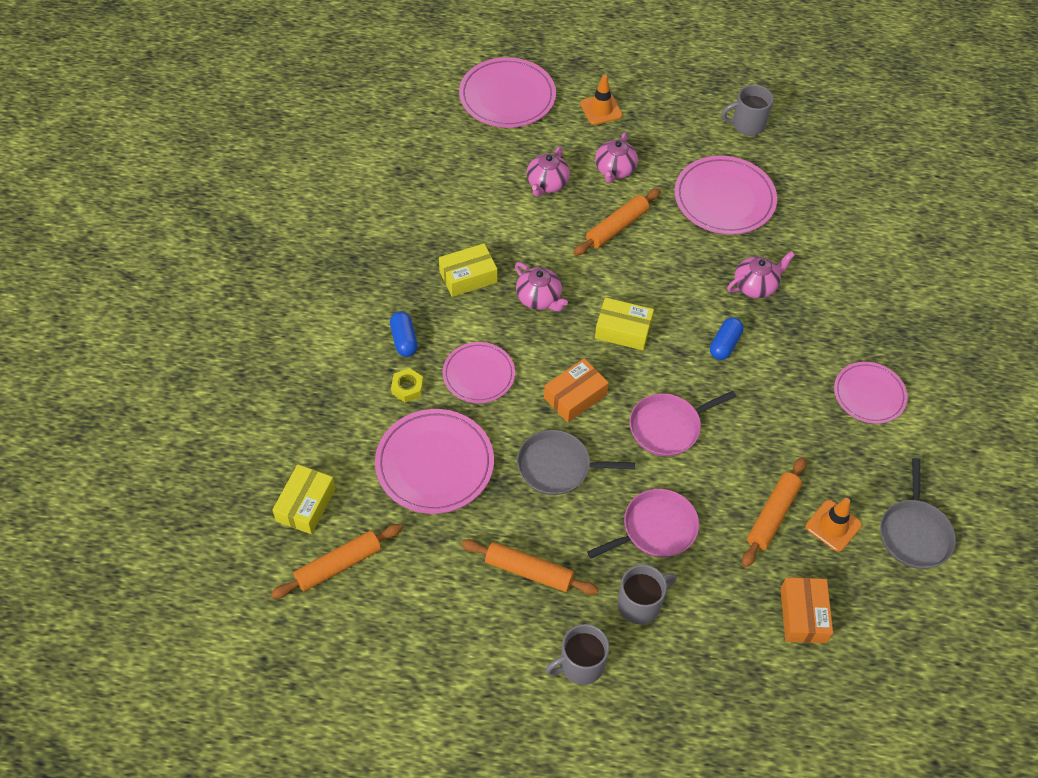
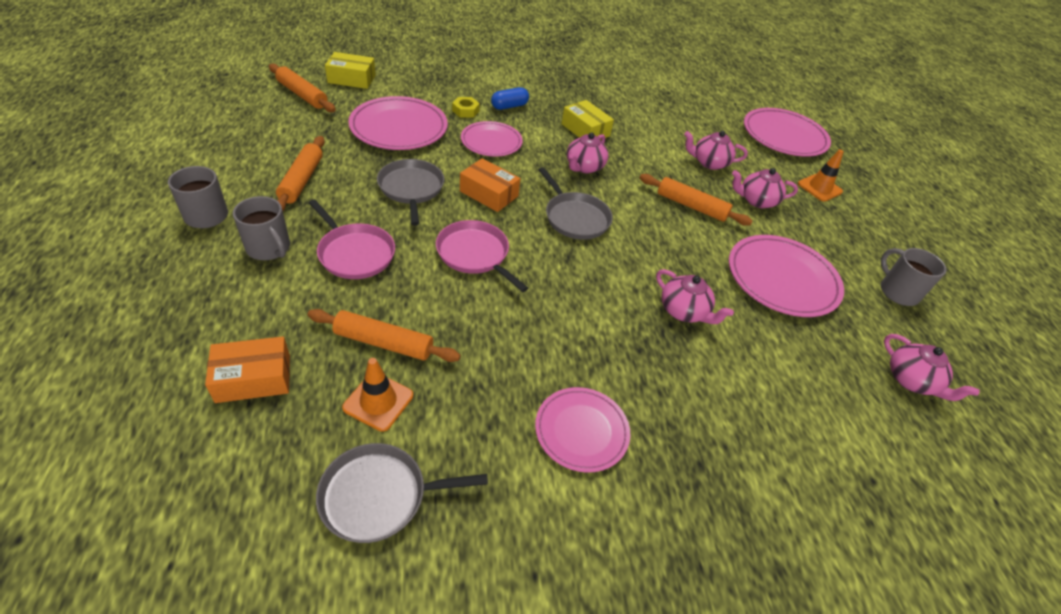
camera: 70 degrees right, 10 degrees down
yellow box [595,297,654,350] -> grey pan [538,167,613,240]
blue capsule [710,317,744,360] -> none
none -> pink teapot [884,334,980,401]

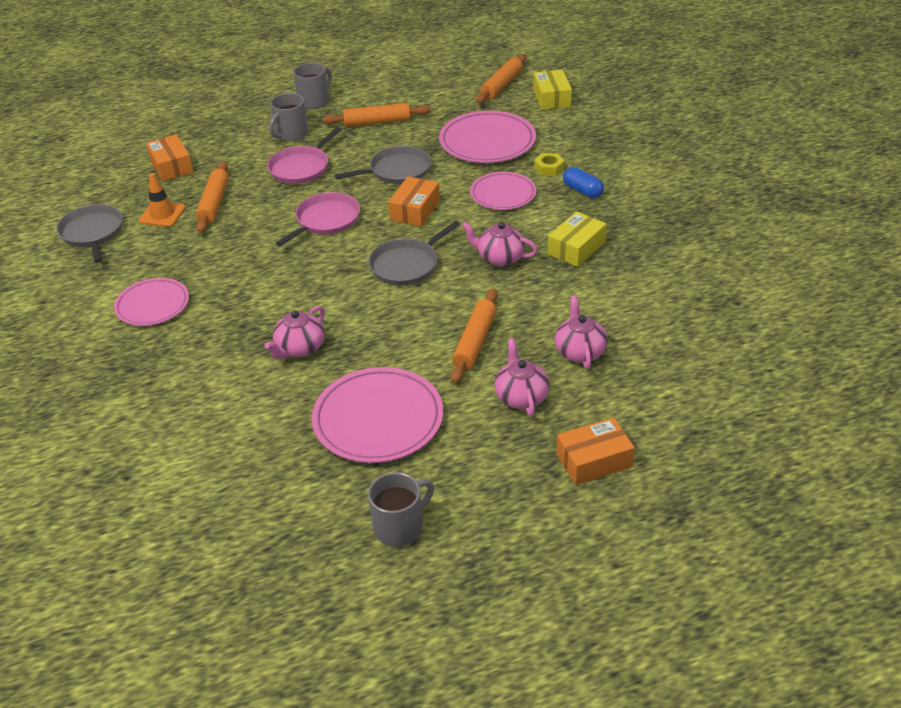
camera: 85 degrees right, 5 degrees down
pink plate [744,108,831,157] -> none
orange traffic cone [798,150,844,202] -> orange box [556,417,635,485]
pink teapot [884,334,980,401] -> none

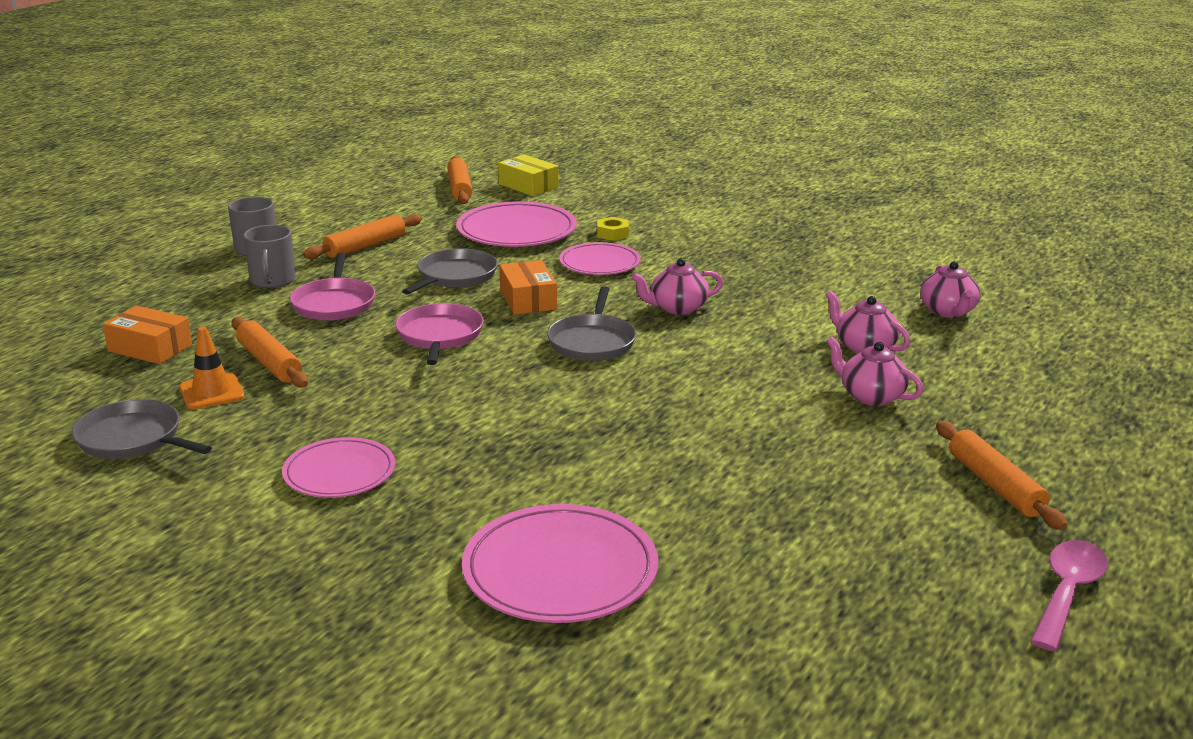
camera: 40 degrees left, 15 degrees down
pink teapot [264,306,325,359] -> pink teapot moved to [920,261,980,318]
pink plate [312,367,443,463] -> pink plate moved to [462,504,658,623]
grey mug [368,472,434,546] -> none
orange rolling pin [450,289,498,384] -> orange rolling pin moved to [936,421,1067,530]
yellow box [548,211,607,267] -> none
orange box [556,417,635,485] -> none
blue capsule [563,167,604,198] -> none
none -> pink spoon [1030,540,1108,651]

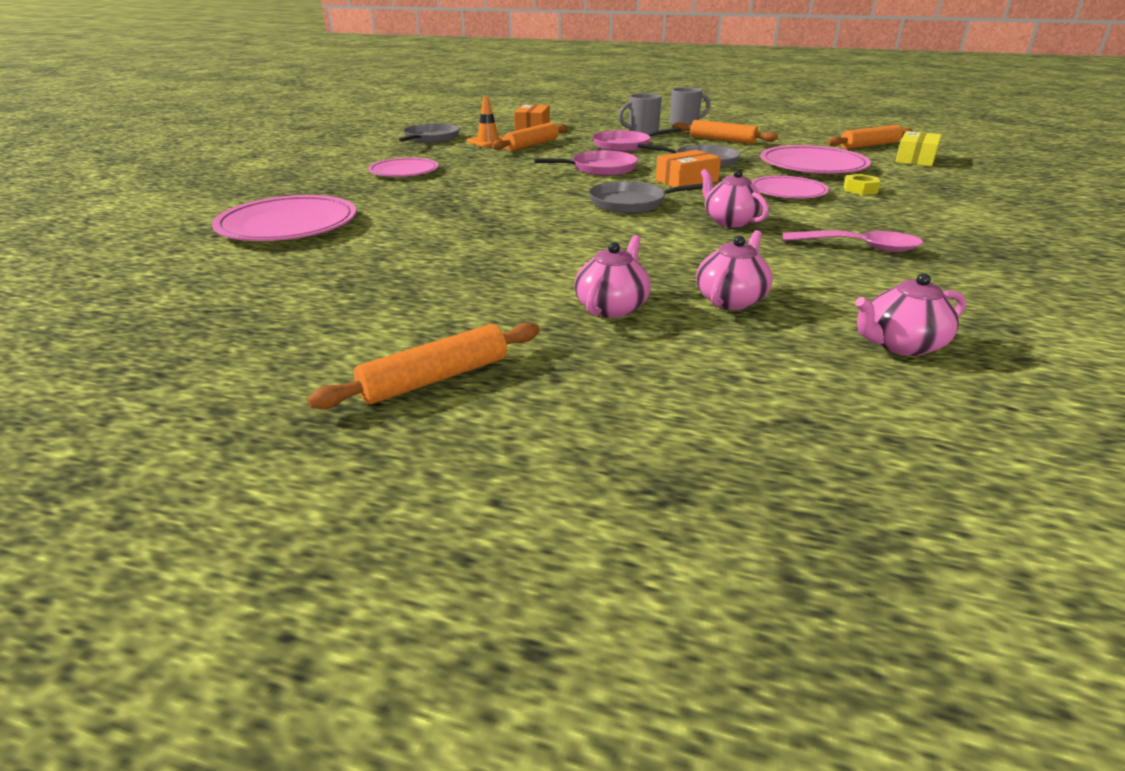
camera: 75 degrees right, 5 degrees up
pink spoon [1030,540,1108,651] -> pink spoon moved to [783,230,923,252]

